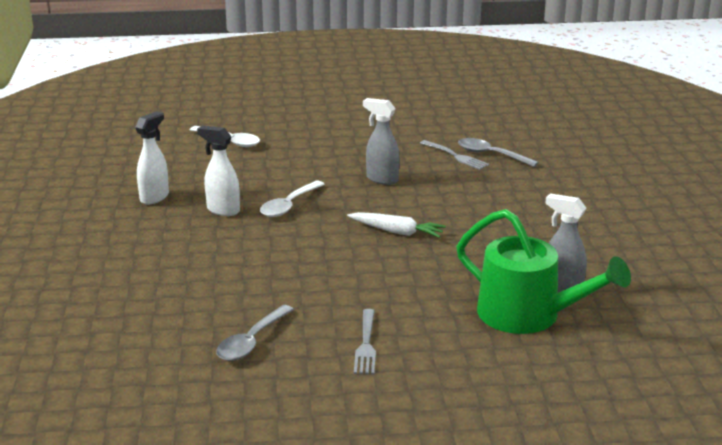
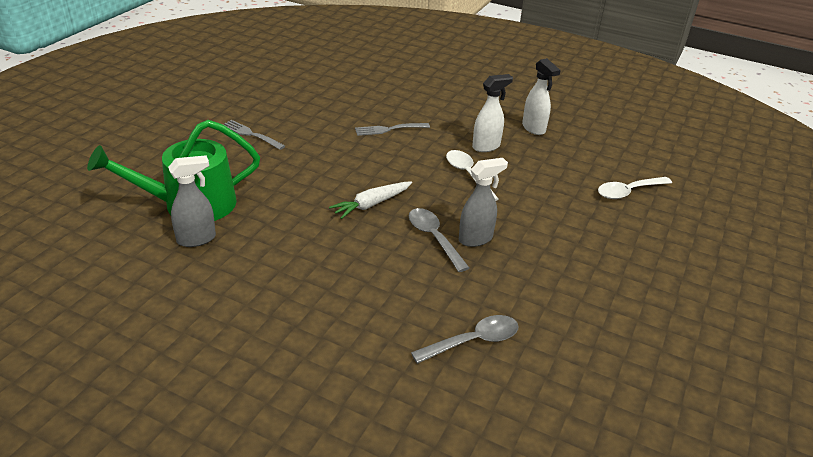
camera: 120 degrees right, 10 degrees up
grey spoon [216,305,294,361] -> grey spoon moved to [409,208,469,272]
grey fork [420,140,489,170] -> grey fork moved to [355,123,430,136]

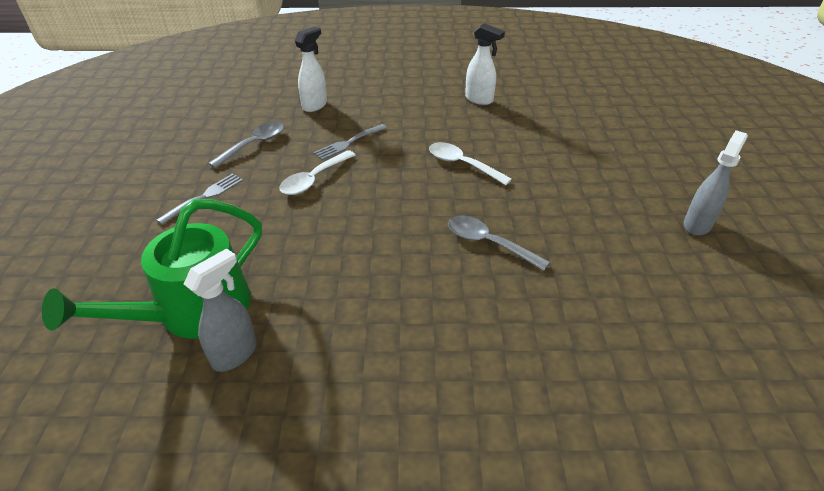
camera: 25 degrees left, 5 degrees up
grey fork [223,120,285,150] -> grey fork turned 120 degrees clockwise [156,173,243,225]
white carrot [329,181,412,219] -> none
grey spoon [411,315,519,364] -> grey spoon moved to [208,122,284,168]
grey spray bottle [459,158,508,247] -> grey spray bottle moved to [684,130,748,236]
white spray bottle [472,74,513,152] -> white spray bottle moved to [295,27,327,112]
white spoon [598,177,672,199] -> white spoon moved to [279,150,356,195]

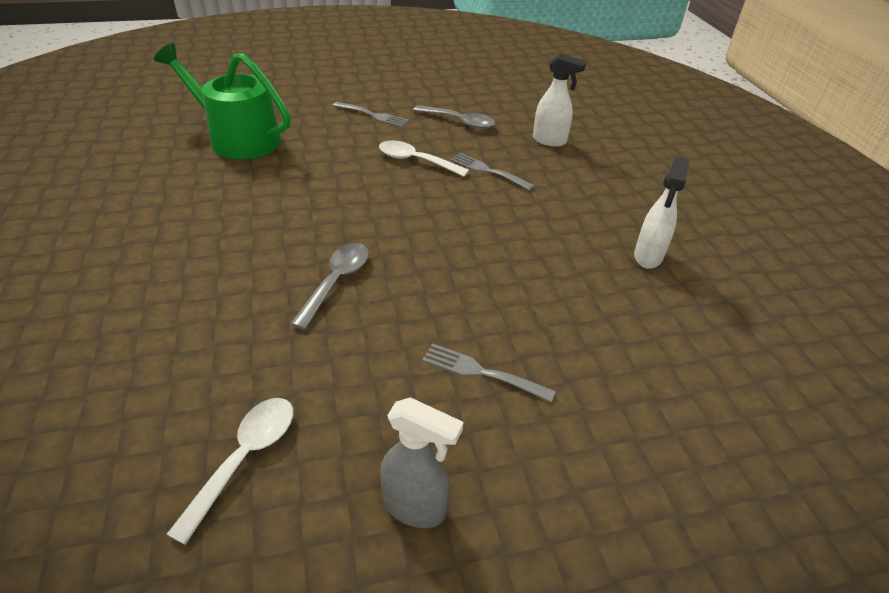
camera: 75 degrees right, 0 degrees up
grey spray bottle [184,248,257,372] -> none
white spoon [429,142,512,185] -> white spoon moved to [167,398,293,545]
none -> grey fork [422,343,556,402]

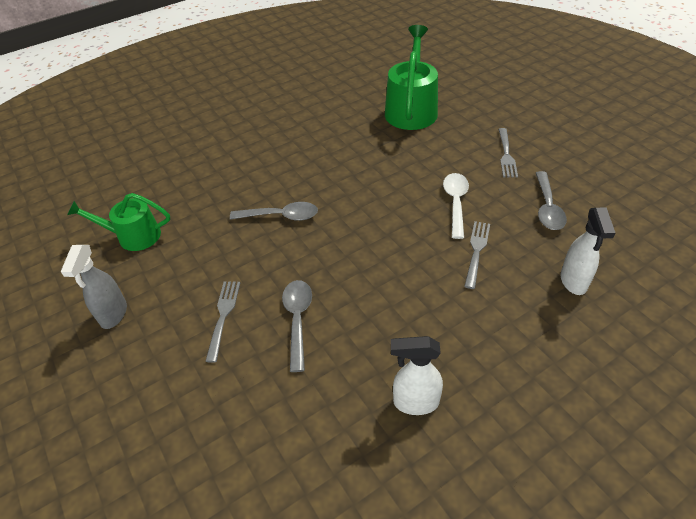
camera: 75 degrees right, 5 degrees up
white spoon [167,398,293,545] -> green watering can [67,193,170,251]
none -> grey spoon [282,280,312,372]

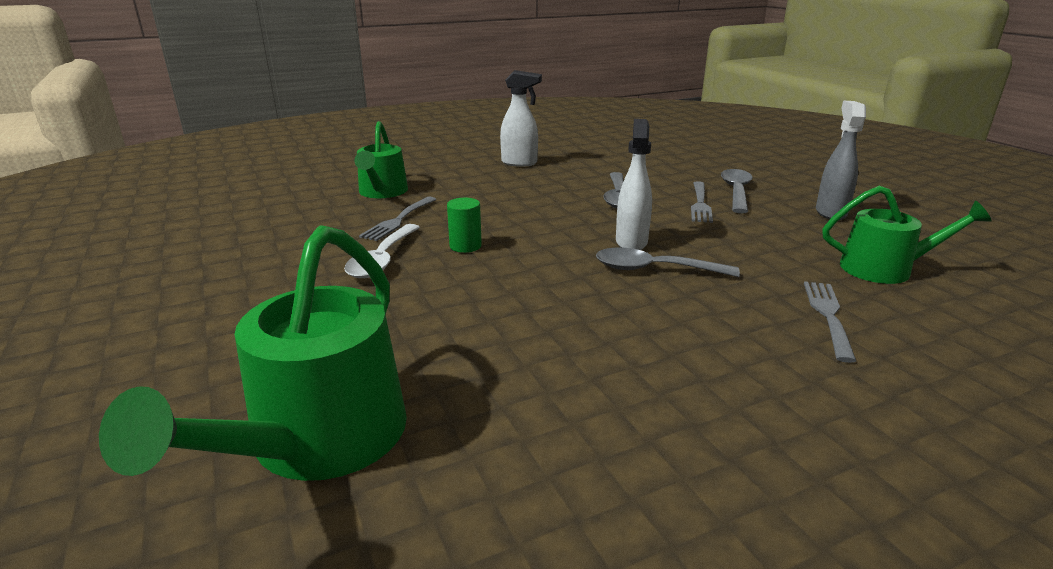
camera: 175 degrees left, 20 degrees down
grey fork [498,128,518,178] -> grey fork moved to [804,281,856,363]
grey spoon [536,171,567,230] -> grey spoon moved to [721,169,753,213]
white spray bottle [561,207,615,295] -> white spray bottle moved to [616,119,652,250]
none -> green watering can [354,121,408,198]
none -> green cylinder [447,198,482,253]

